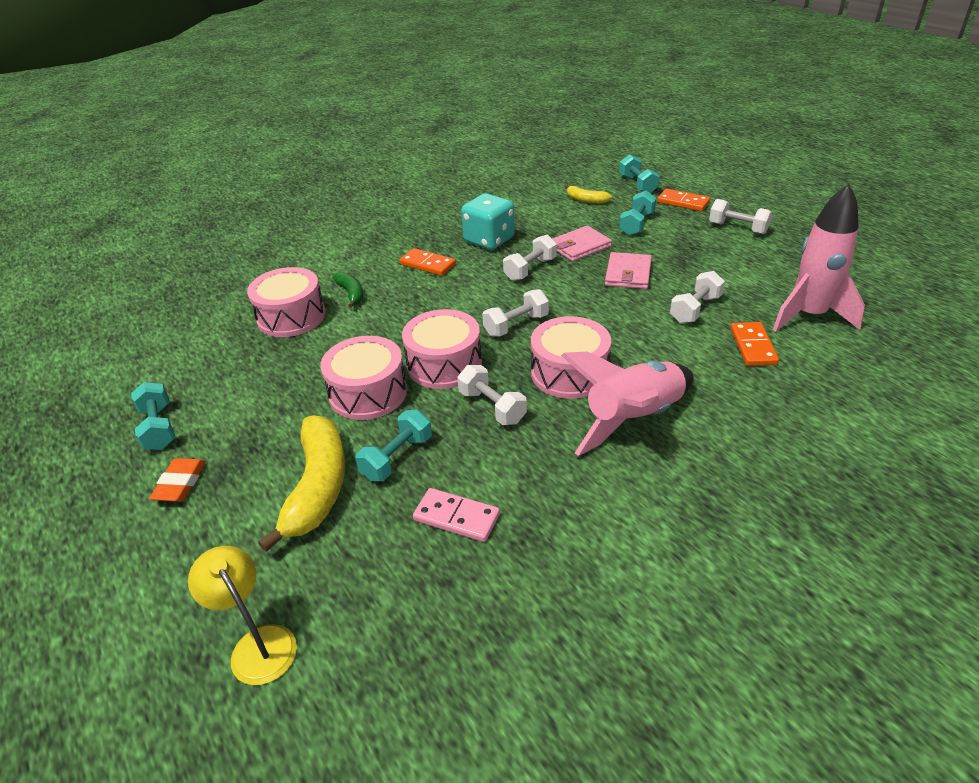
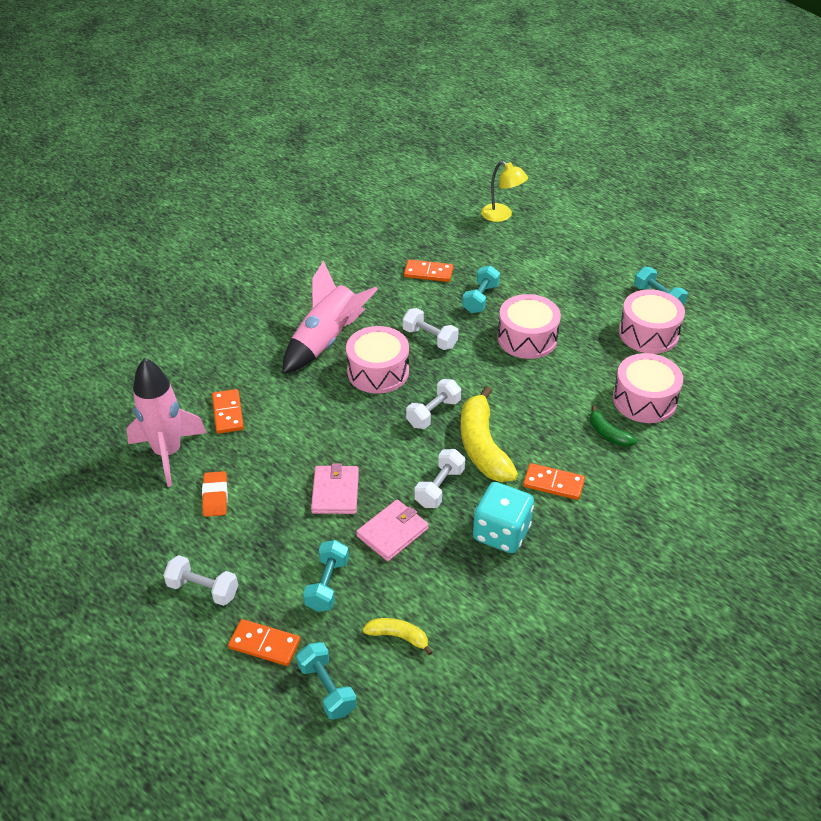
camera: 165 degrees right, 5 degrees up
orange eraser [149,458,206,502] -> orange eraser moved to [202,471,228,517]
yellow banana [258,415,345,552] -> yellow banana moved to [461,386,518,482]
pink drum [402,309,482,389] -> pink drum moved to [619,289,685,354]
pink domino [413,488,500,542] -> orange domino [404,259,453,282]
white dumbbell [670,271,725,323] -> none

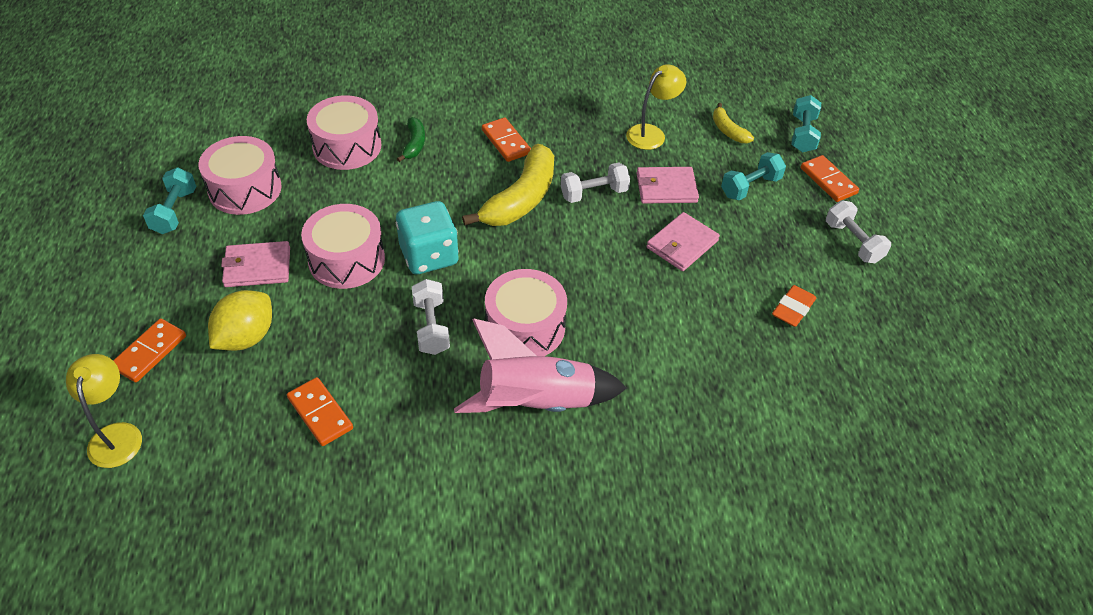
camera: 140 degrees left, 5 degrees up
pink rocket [126,358,206,487] -> none
orange domino [212,389,244,434] -> orange domino moved to [113,318,186,383]
white dumbbell [406,379,461,429] -> none
turquoise dumbbell [462,266,500,313] -> none
turquoise dice [473,482,534,553] -> turquoise dice moved to [396,201,459,274]
none -> yellow lemon [208,290,272,351]
none -> pink wallet [221,241,290,287]
none -> yellow lamp [626,64,686,150]

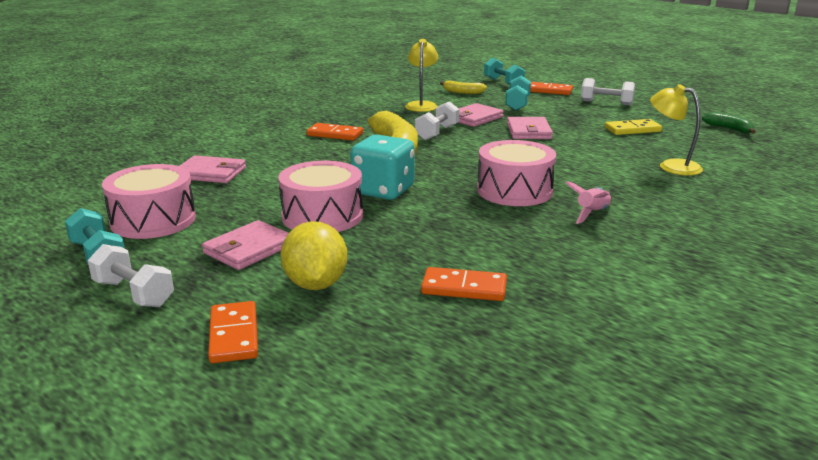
camera: 40 degrees left, 25 degrees down
yellow lamp [66,354,142,468] -> yellow lamp moved to [650,84,703,176]
pink drum [307,95,381,170] -> pink wallet [180,155,246,183]
green banana [397,117,425,162] -> green banana moved to [702,112,756,134]
white dumbbell [412,279,450,355] -> white dumbbell moved to [88,244,174,307]
pink rocket [454,319,627,413] -> pink rocket [565,181,612,224], size x0.45
orange eraser [772,285,816,327] -> yellow domino [605,119,662,135]

